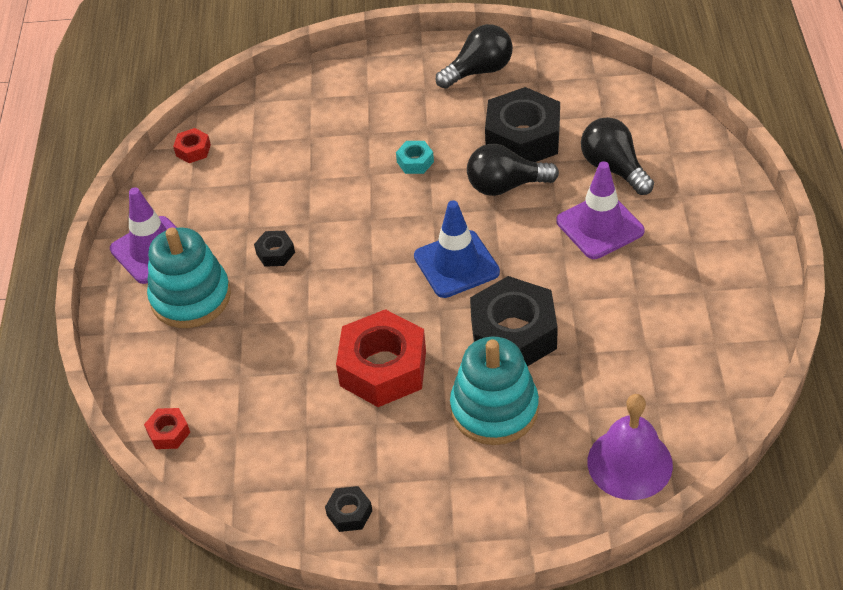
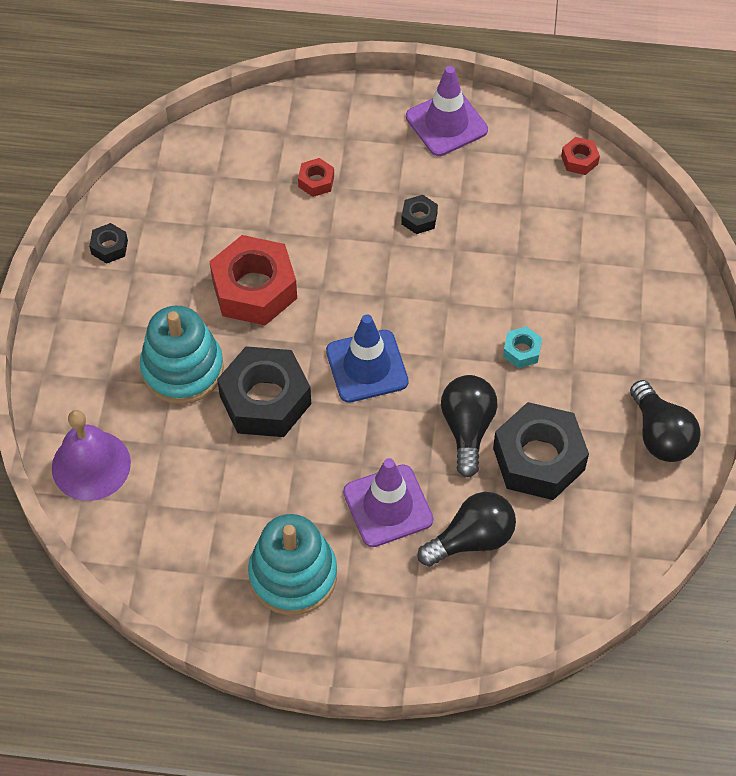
camera: 95 degrees right, 10 degrees up
red nut [144,408,190,449] -> red nut moved to [298,158,334,197]
turquoise stacking toy [147,227,231,328] -> turquoise stacking toy moved to [248,514,337,615]

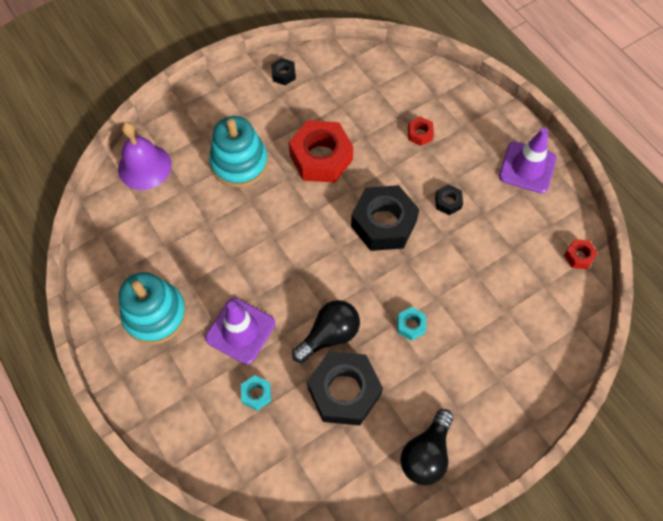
camera: 50 degrees right, 5 degrees up
black nut [217,346,311,437] -> black nut moved to [351,185,419,251]
blue traffic cone [326,314,409,403] -> none
black light bulb [417,492,516,567] -> turquoise nut [241,375,271,411]

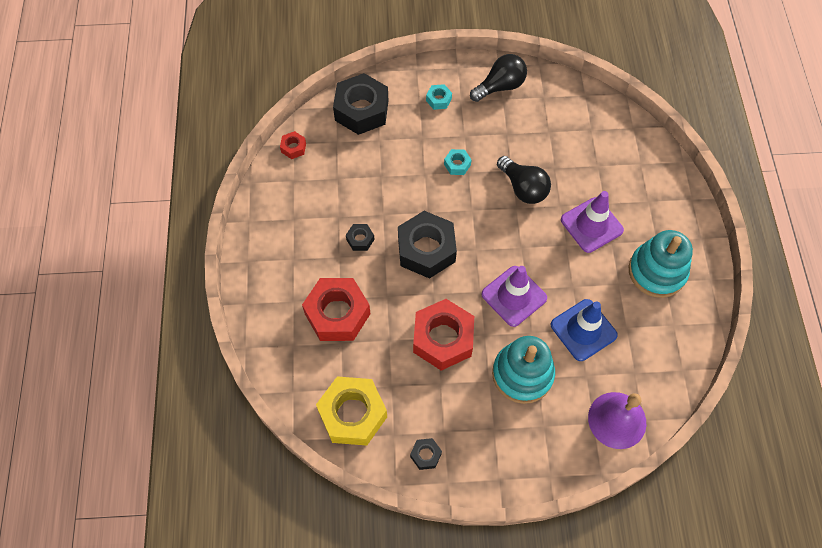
camera: 150 degrees left, 0 degrees up
turquoise nut [241,375,271,411] -> turquoise nut moved to [426,84,452,110]
black light bulb [292,300,360,363] -> black light bulb turned 120 degrees counterclockwise [497,156,551,204]
black nut [307,351,383,425] -> black nut moved to [333,73,389,135]
red nut [408,117,434,146] -> red nut [302,278,370,341], size x2.24
purple traffic cone [499,128,556,193] -> purple traffic cone moved to [482,266,547,327]
none -> yellow nut [316,376,387,446]
none -> blue traffic cone [551,299,618,361]

